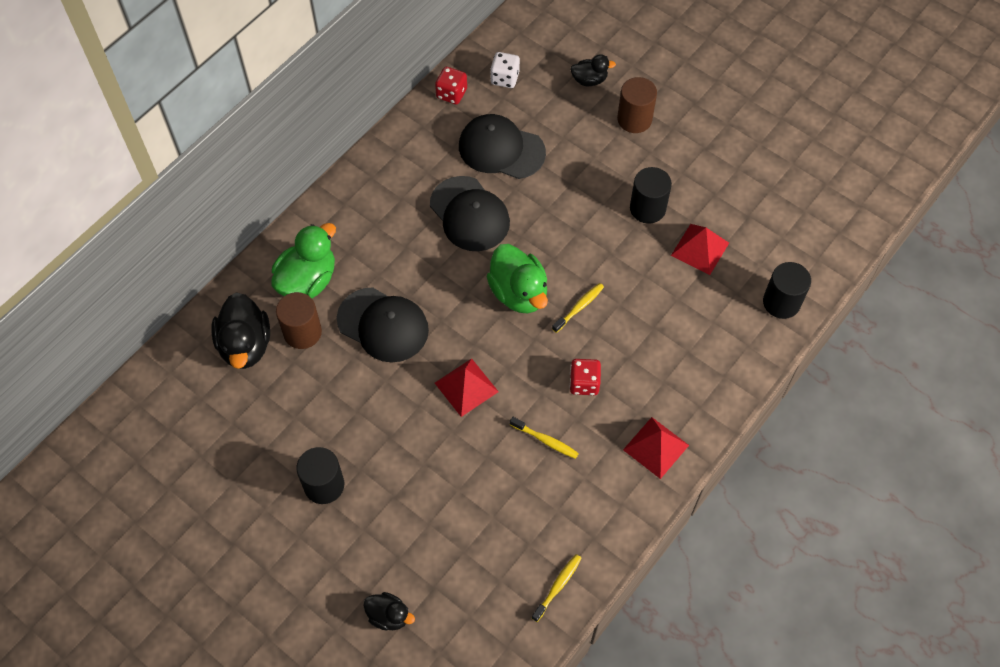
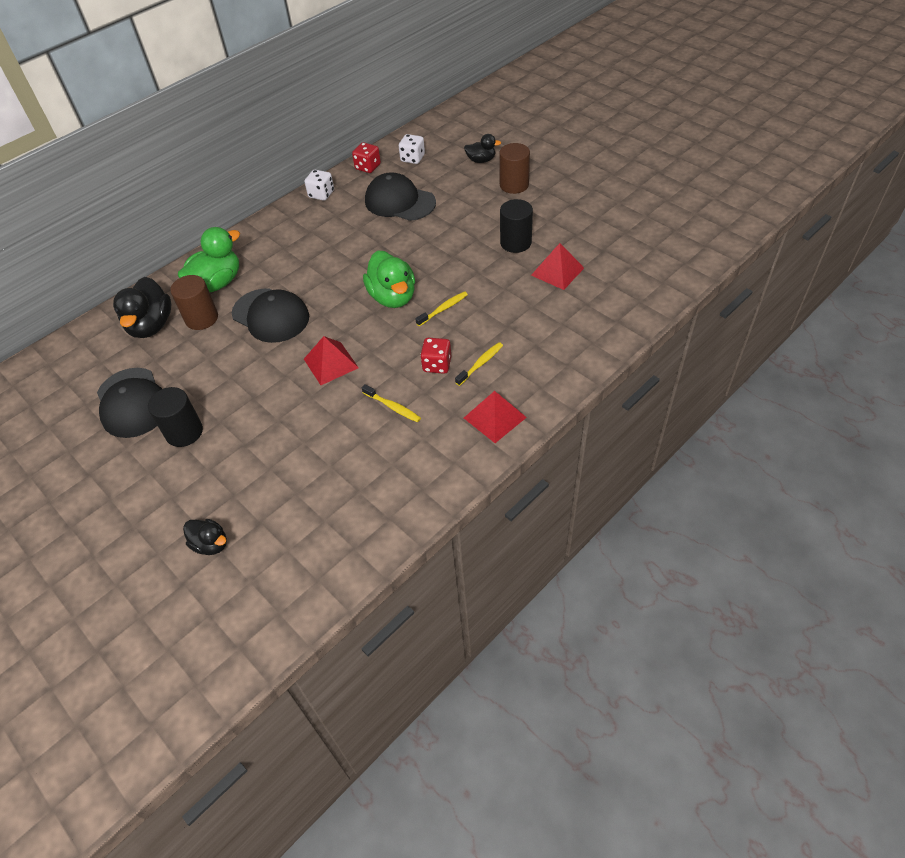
camera: 10 degrees right, 10 degrees down
black cap [430,176,510,251] -> black cap moved to [97,368,162,438]
yellow toothbrush [532,554,582,622] -> yellow toothbrush moved to [455,342,503,386]
black cylinder [763,262,811,319] -> none
none -> white dice [305,170,334,201]

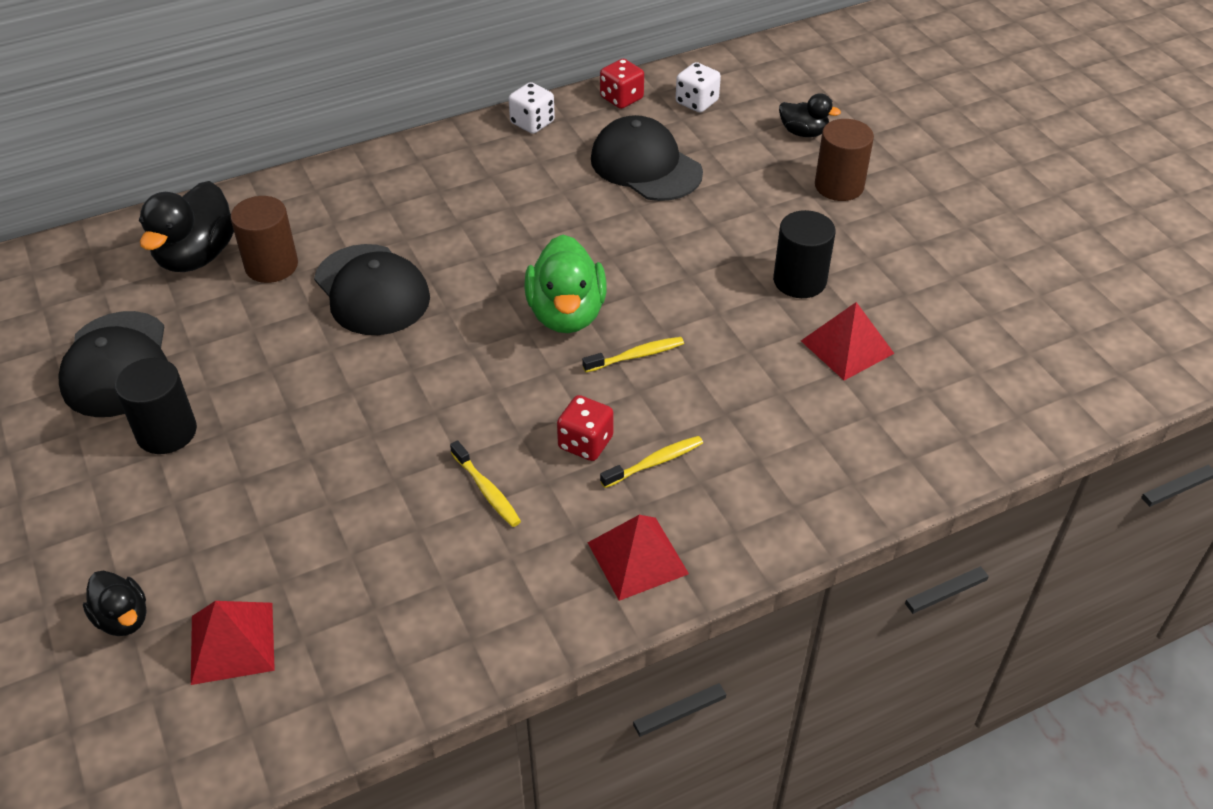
camera: 15 degrees right, 5 degrees down
green duck [178,227,240,292] -> none
red pyramid [304,336,359,385] -> red pyramid moved to [191,601,275,685]

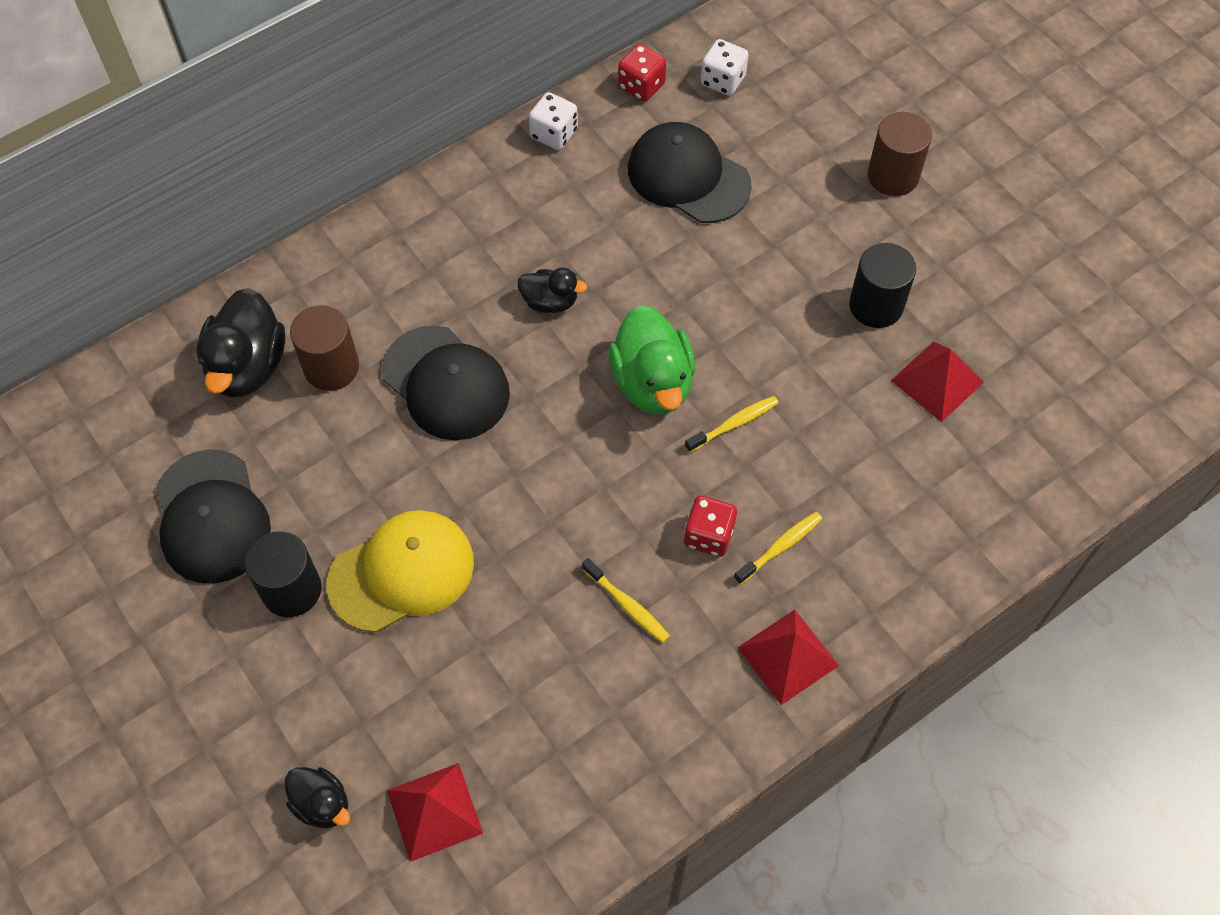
camera: 10 degrees left, 15 degrees up
black duck [779,93,841,137] -> black duck moved to [517,267,587,313]
none -> yellow cap [327,510,474,633]

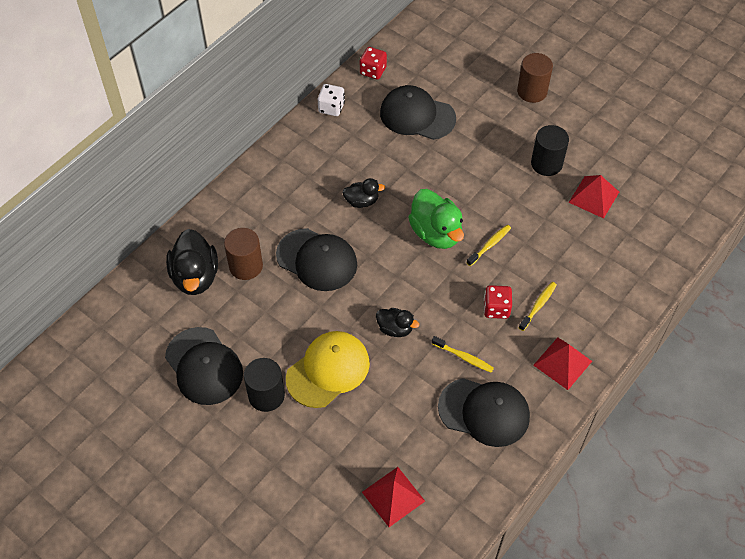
camera: 15 degrees left, 5 degrees down
black duck [285,767,350,828] -> black duck moved to [376,308,419,337]
white dice [701,39,748,96] -> none
none -> black cap [438,378,530,447]

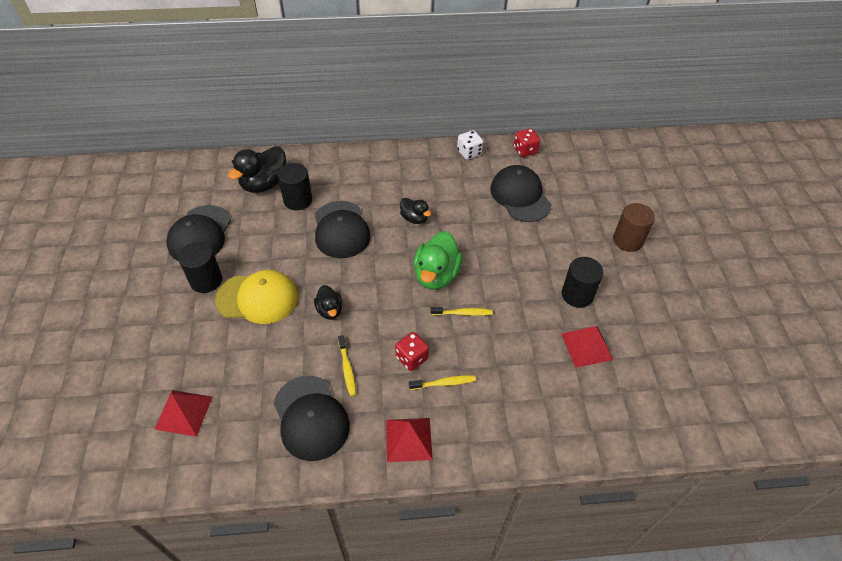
camera: 45 degrees right, 5 degrees down
brown cylinder [224,228,263,280] -> black cylinder [277,163,312,210]

